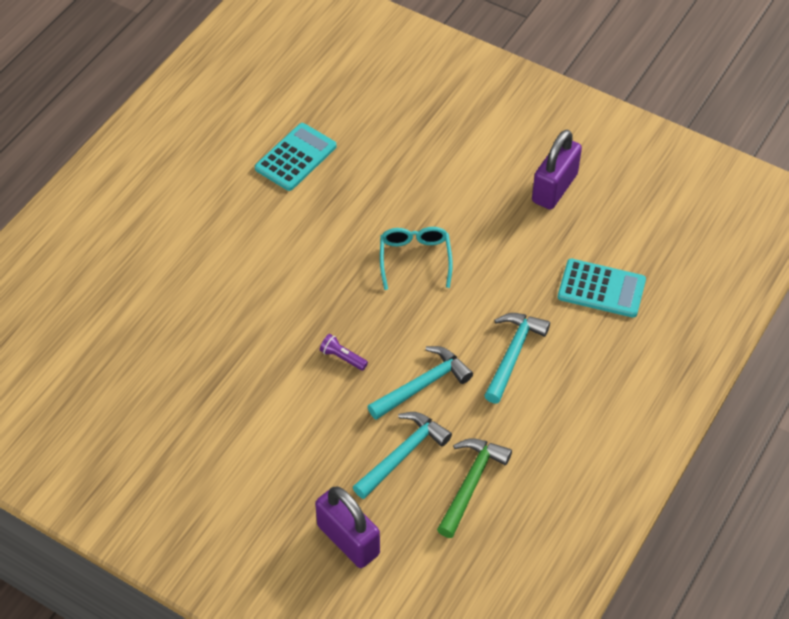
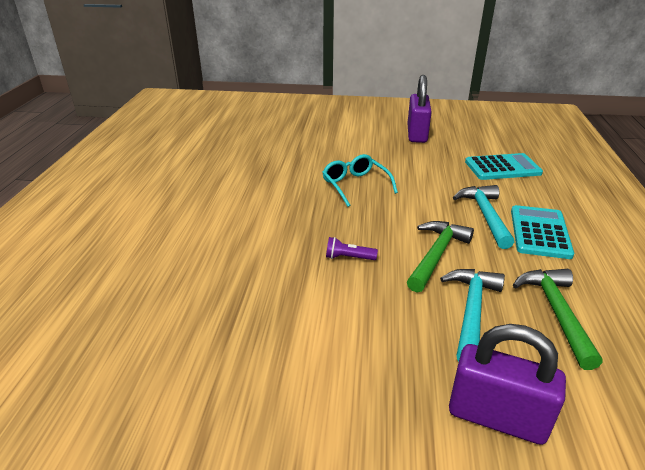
camera: 25 degrees left, 20 degrees down
turquoise calculator [255,123,337,191] -> turquoise calculator moved to [511,205,574,259]
turquoise hammer [367,346,473,420] -> green hammer [407,221,474,292]

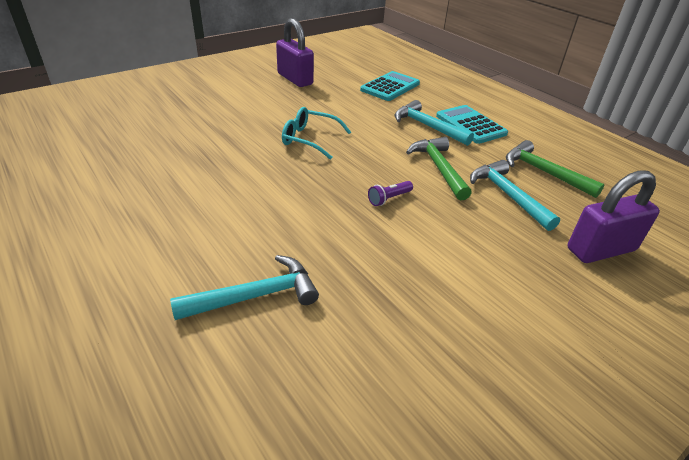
camera: 45 degrees left, 5 degrees up
none -> turquoise hammer [170,255,319,320]

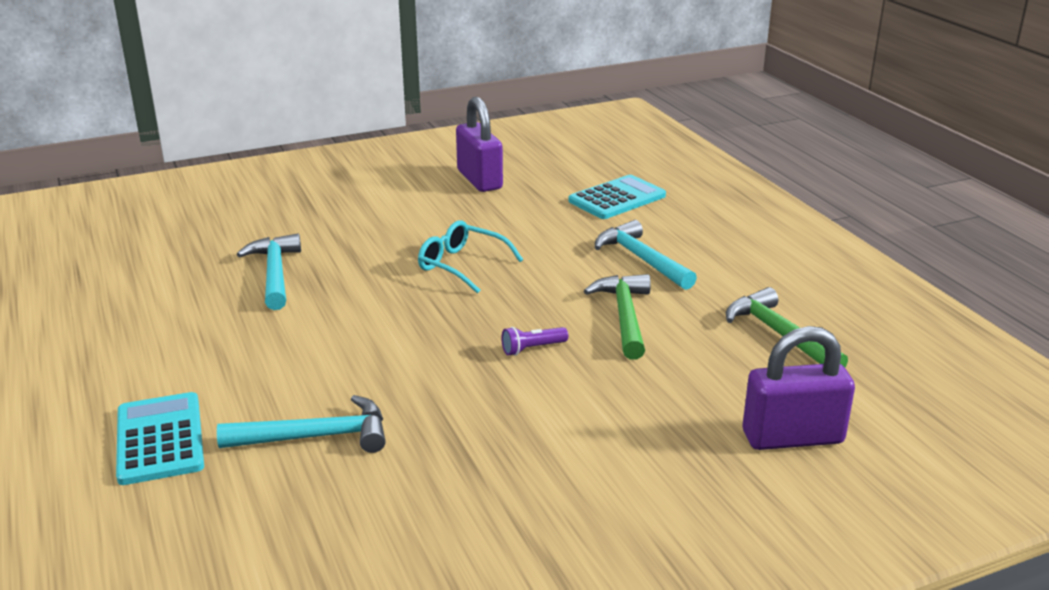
camera: 15 degrees right, 10 degrees down
turquoise calculator [436,105,508,144] -> turquoise calculator moved to [116,392,204,485]
turquoise hammer [470,160,560,231] -> turquoise hammer moved to [237,234,301,310]

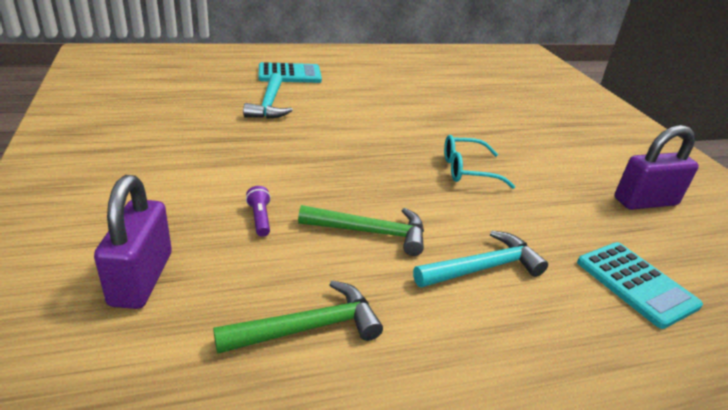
camera: 95 degrees right, 5 degrees up
turquoise hammer [237,234,301,310] -> none
turquoise glasses [418,220,523,294] -> turquoise glasses turned 135 degrees counterclockwise [444,135,515,189]
purple flashlight [501,327,568,356] -> purple flashlight moved to [246,186,271,237]

